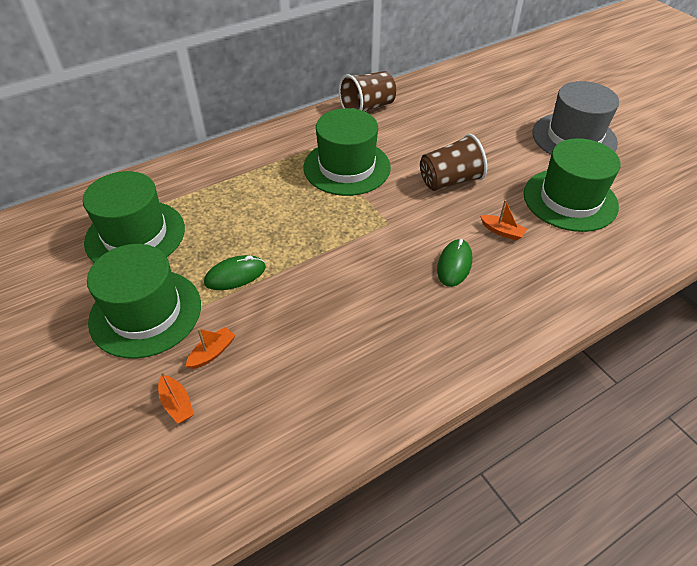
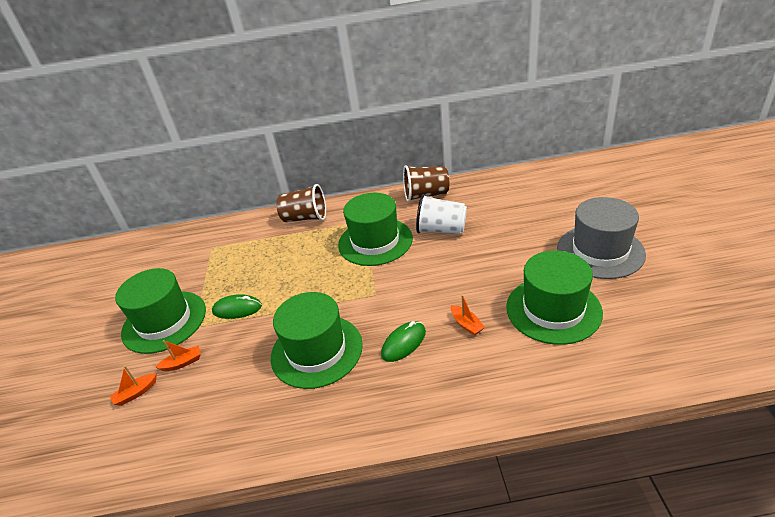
camera: 30 degrees right, 10 degrees down
green hat [83,171,185,262] -> green hat moved to [271,292,363,389]
orange boat [158,372,194,424] -> orange boat turned 60 degrees clockwise [110,366,157,406]
brown cup [420,134,487,191] -> brown cup moved to [276,184,326,222]
none -> white cup [416,194,467,234]

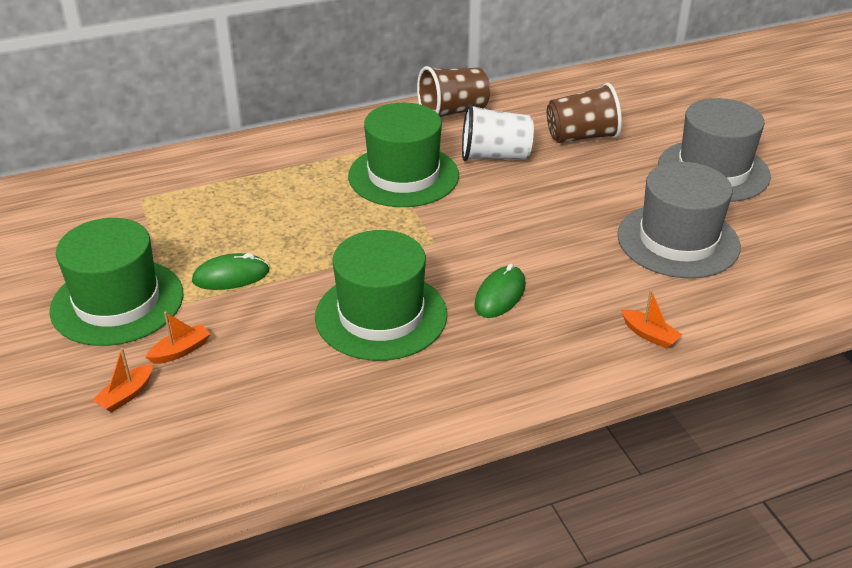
camera: 20 degrees left, 0 degrees up
brown cup [276,184,326,222] -> brown cup moved to [547,83,622,143]
orange boat [451,295,485,336] -> orange boat moved to [621,290,683,349]
green hat [506,251,603,345] -> grey hat [617,162,741,278]

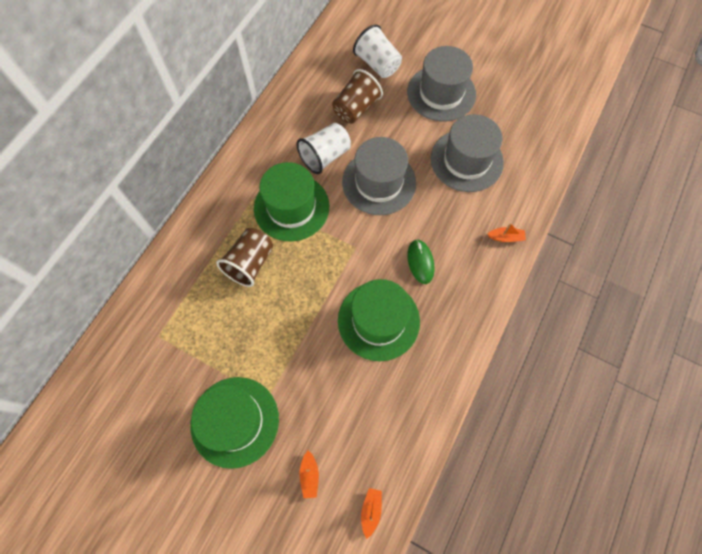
camera: 40 degrees left, 30 degrees up
orange boat [146,312,211,364] -> orange boat moved to [361,488,382,539]
green mouse [192,253,270,290] -> none
brown cup [417,66,490,117] -> brown cup moved to [216,228,273,287]
none -> grey hat [342,137,416,215]
none -> white cup [353,24,402,78]

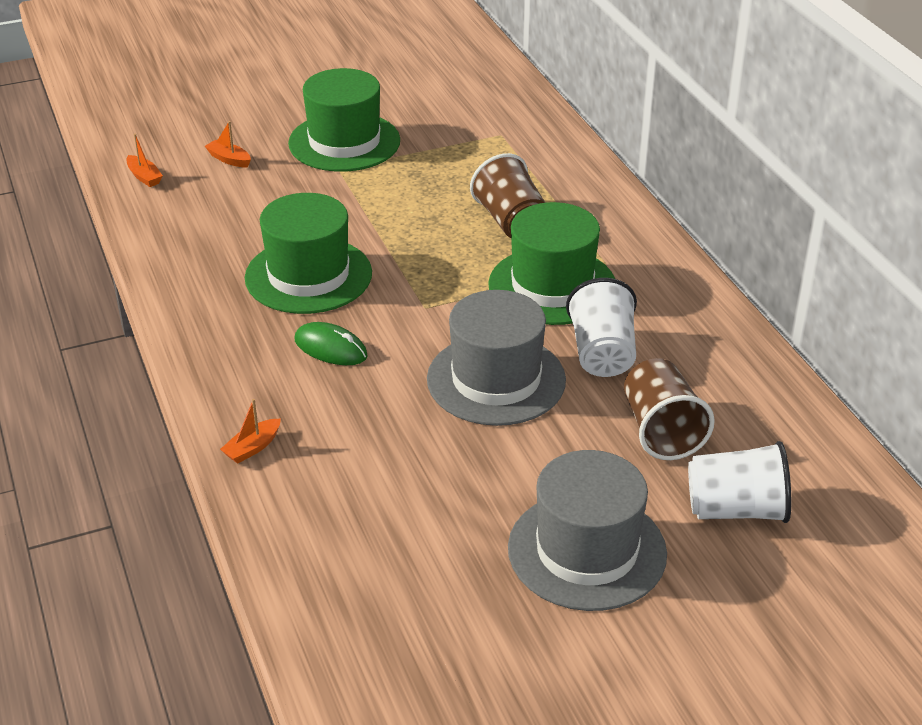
camera: 130 degrees right, 30 degrees down
grey hat [431,114,504,192] -> none

